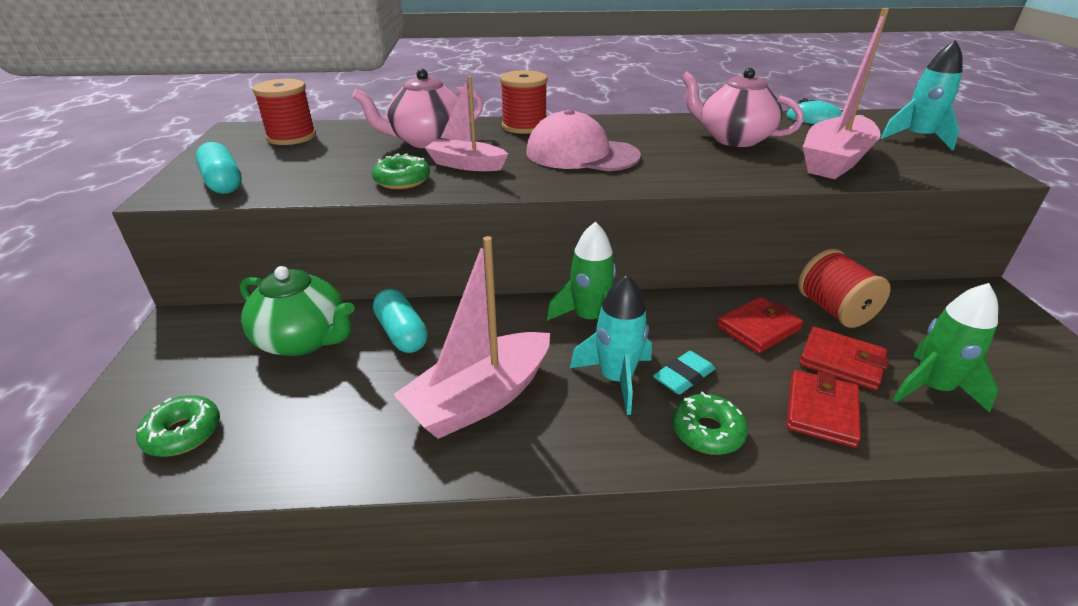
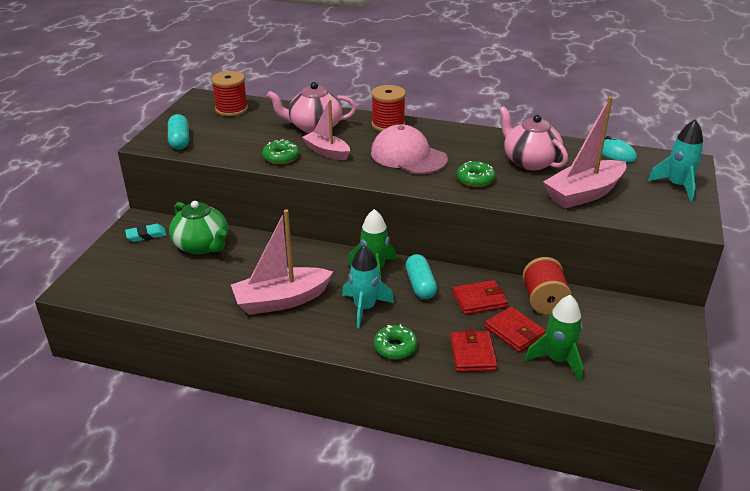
camera: 20 degrees right, 0 degrees up
green donut [136,396,220,457] -> green donut moved to [457,161,496,187]
turquoise capsule [373,289,428,353] -> turquoise capsule moved to [406,254,437,299]
turquoise eraser [653,351,715,394] -> turquoise eraser moved to [125,224,166,242]
red wallet [786,370,861,448] -> red wallet turned 45 degrees counterclockwise [450,329,497,372]

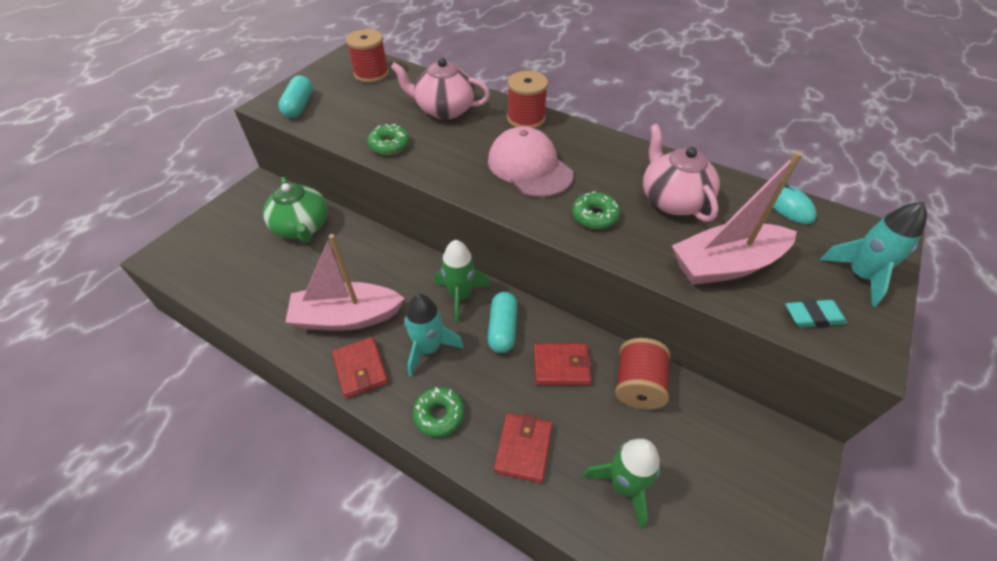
camera: 15 degrees right, 15 degrees up
turquoise eraser [125,224,166,242] -> turquoise eraser moved to [786,300,847,328]
pink boat [302,100,350,160] -> none
red wallet [485,307,546,352] -> red wallet moved to [332,337,388,399]

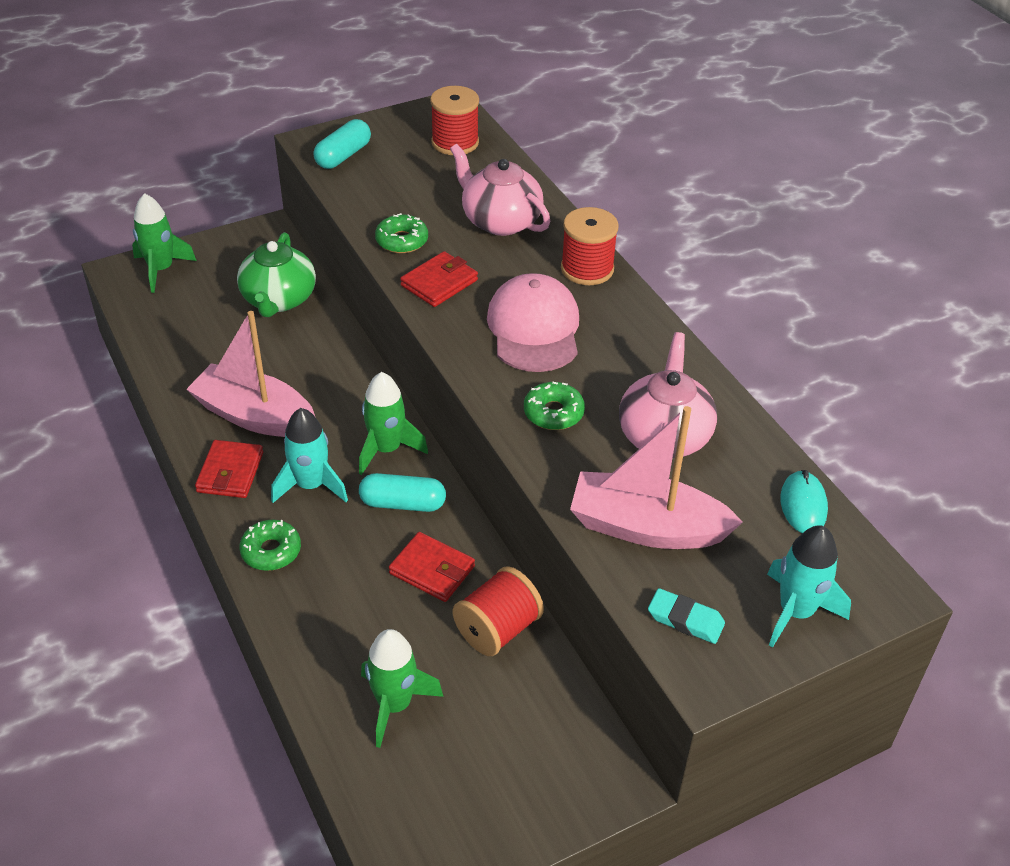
camera: 30 degrees right, 5 degrees down
turquoise capsule [488,292,517,353] -> turquoise capsule turned 60 degrees clockwise [359,473,446,512]
red wallet [494,413,552,483] -> red wallet moved to [400,251,478,307]
none -> green rocket [132,193,197,293]

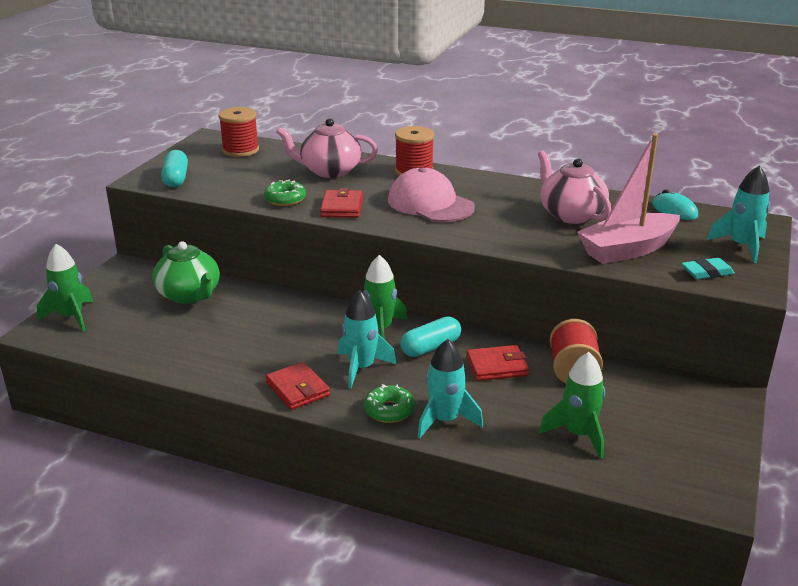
camera: 40 degrees left, 15 degrees down
pink boat [186,311,315,437] -> none
green donut [524,382,585,430] -> none
none -> turquoise rocket [417,339,483,439]

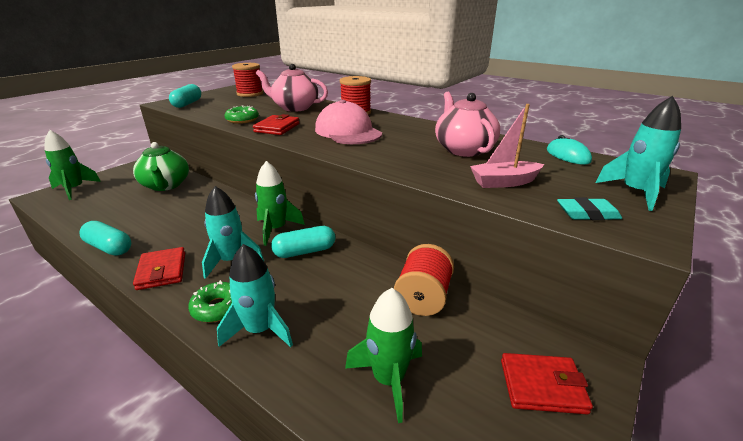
camera: 15 degrees right, 0 degrees up
red wallet [466,345,529,381] -> red wallet moved to [501,353,593,415]
pink boat [577,134,680,264] -> pink boat [470,104,544,188], size x0.63
none -> turquoise capsule [79,221,131,256]

